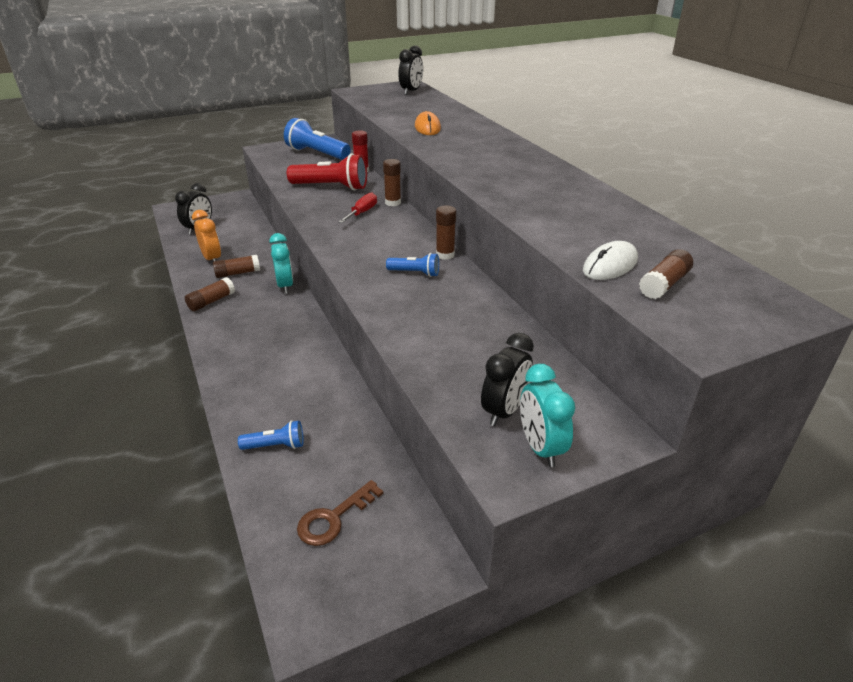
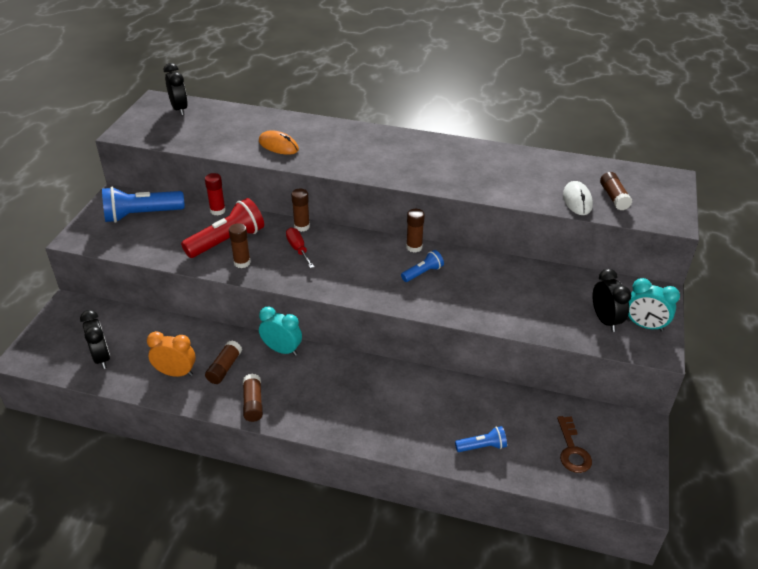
camera: 50 degrees left, 5 degrees up
blue flashlight [238,421,304,450] -> blue flashlight turned 45 degrees clockwise [455,426,507,452]
none -> brown glue stick [229,223,251,268]

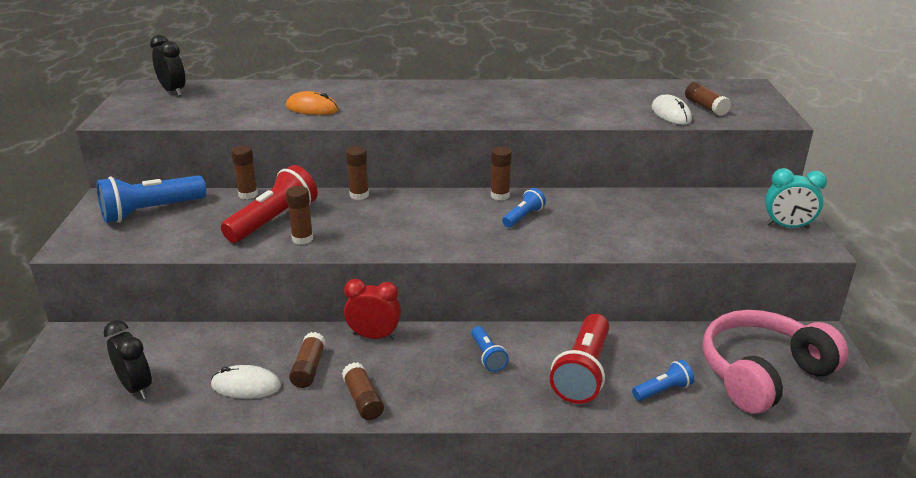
camera: 15 degrees left, 10 degrees down
orange clock [147,331,196,377] -> white mouse [211,365,281,399]
red glue stick [205,173,226,215] -> brown glue stick [231,145,258,199]
turquoise clock [259,307,302,356] -> red clock [344,279,401,339]
red screwdriver [286,228,314,268] -> none
brown key [557,416,592,473] -> pink headphones [703,310,849,414]
black clock [592,269,632,332] -> none
none -> blue flashlight [471,326,509,372]
none -> red flashlight [550,314,609,404]

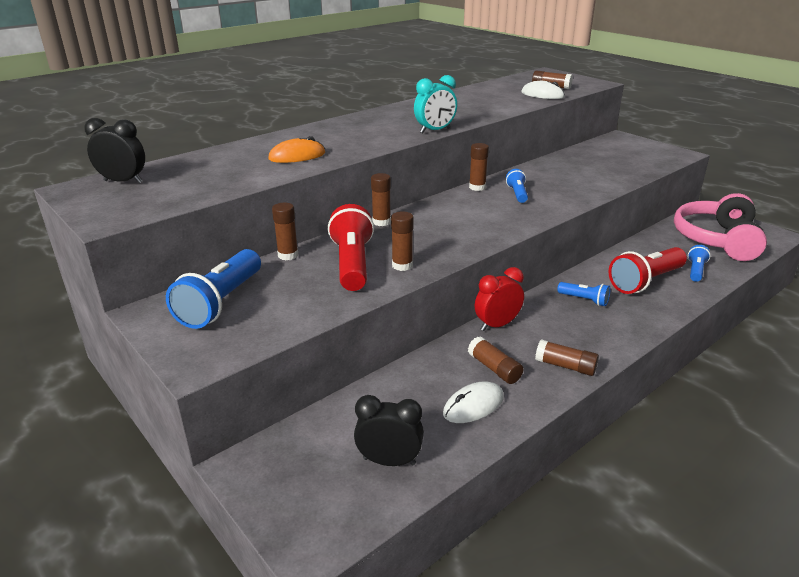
camera: 40 degrees left, 0 degrees up
red flashlight [550,314,609,404] -> red flashlight turned 75 degrees clockwise [609,247,687,294]
turquoise clock [765,168,827,229] -> turquoise clock moved to [414,75,457,133]

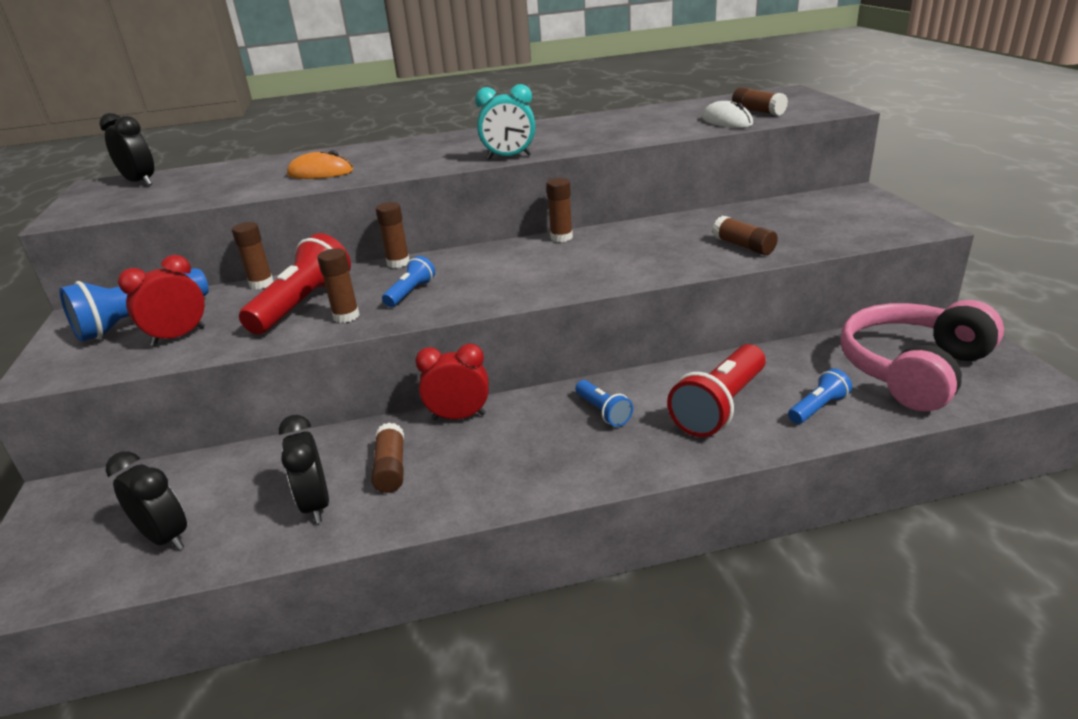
camera: 30 degrees right, 0 degrees up
white mouse [443,381,504,423] -> black clock [279,415,329,523]
blue flashlight [506,169,528,203] -> blue flashlight moved to [382,256,435,307]
brown glue stick [535,339,599,376] -> brown glue stick moved to [713,216,778,255]
red flashlight [609,247,687,294] -> red flashlight turned 45 degrees counterclockwise [667,344,766,437]
none -> red clock [118,255,205,346]

